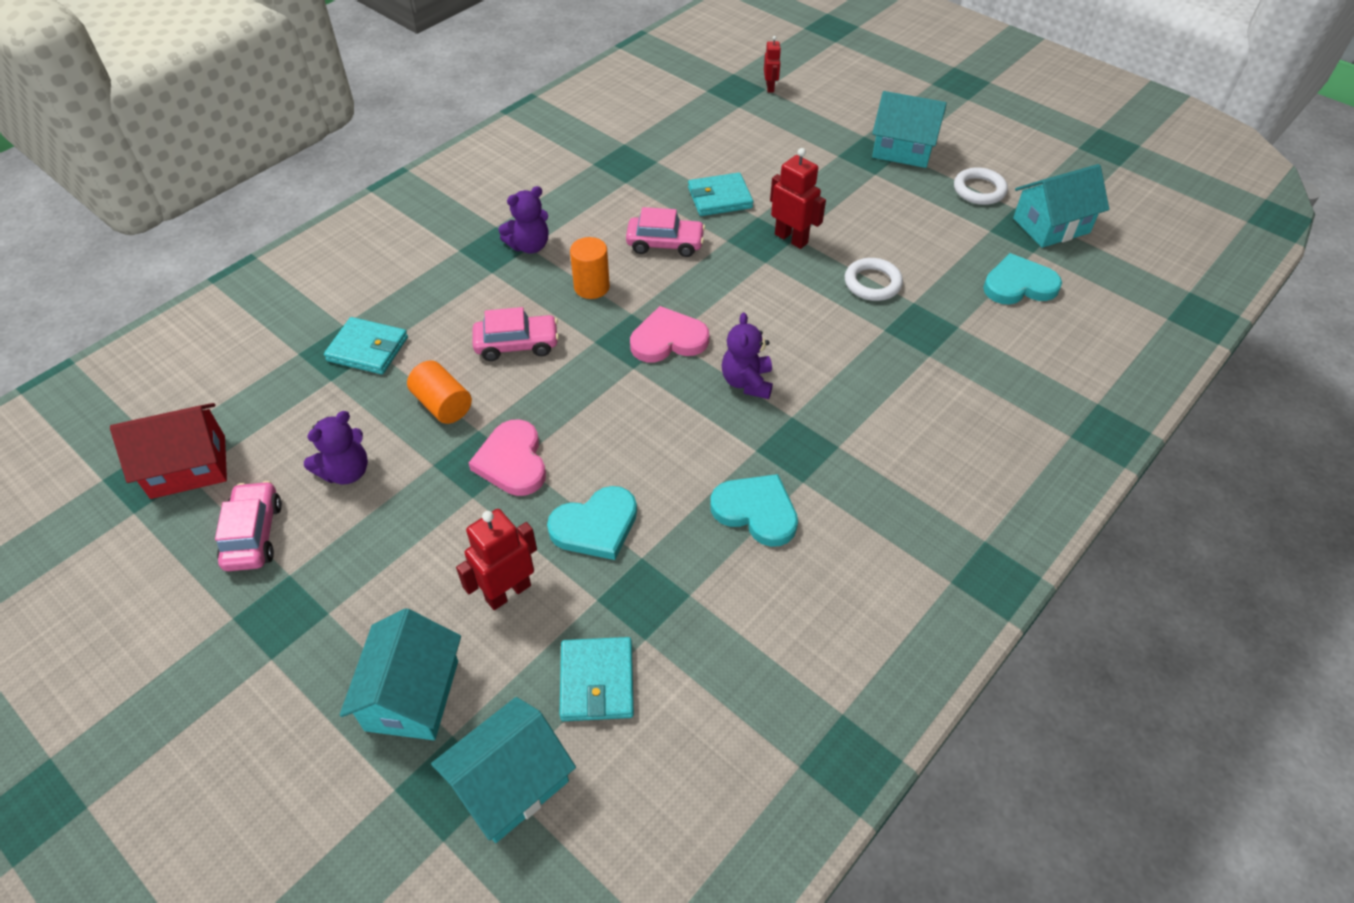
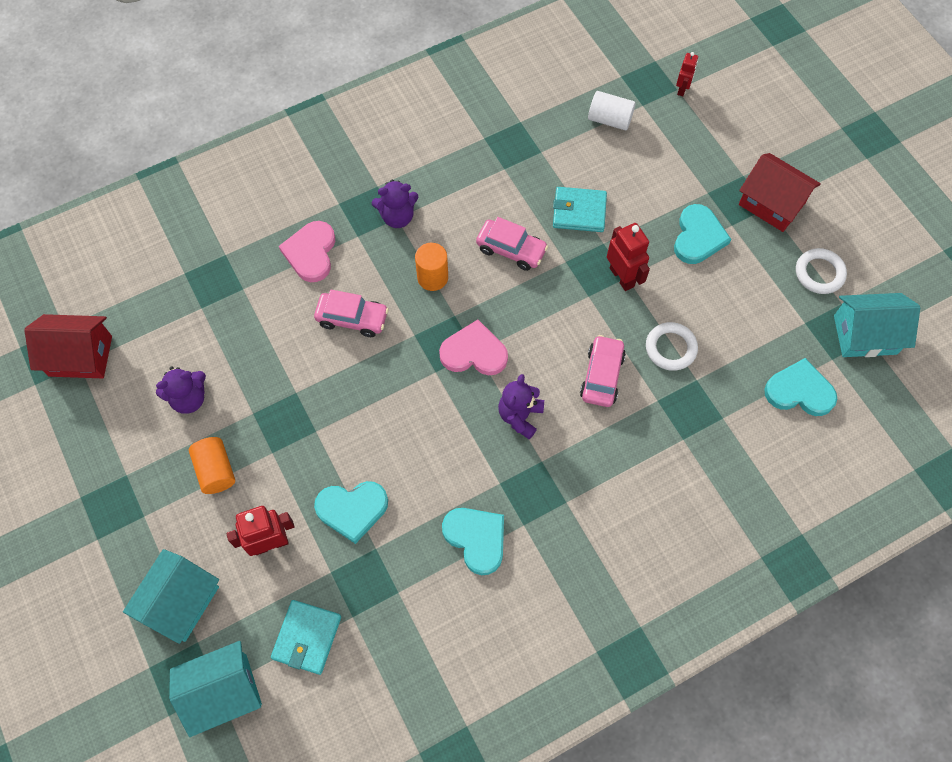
camera: 20 degrees right, 15 degrees up
pink car [215,481,282,571] -> pink car moved to [580,335,626,407]
turquoise wallet [324,317,408,374] -> none
orange cylinder [407,360,472,424] -> orange cylinder moved to [189,437,235,494]
pink heart [469,419,546,496] -> pink heart moved to [279,221,335,282]
turquoise house [872,91,947,168] -> red house [739,153,821,232]
none -> white cylinder [588,91,636,131]
none -> turquoise heart [674,204,731,264]

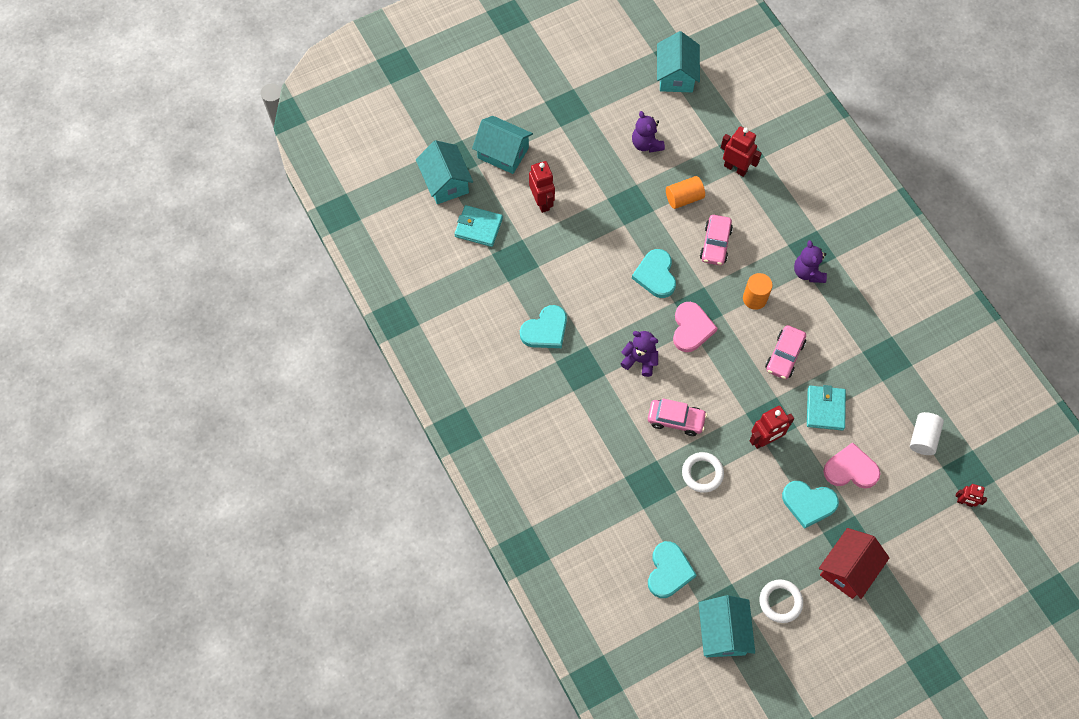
camera: 90 degrees right, 0 degrees up
red house [24,314,112,378] -> turquoise house [657,31,700,92]
orange cylinder [189,437,235,494] -> orange cylinder moved to [666,176,705,209]
pink heart [279,221,335,282] -> pink heart moved to [823,442,881,489]
turquoise heart [314,481,388,544] -> turquoise heart moved to [632,249,676,298]
none -> red robot [721,126,762,177]

